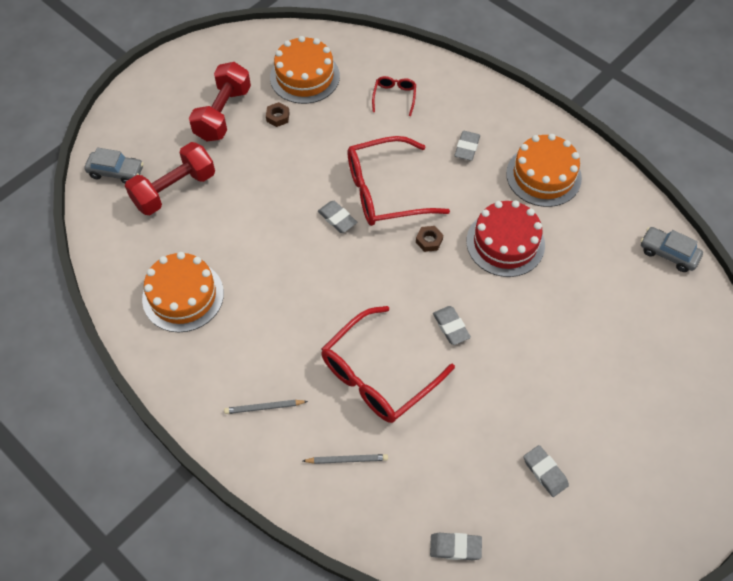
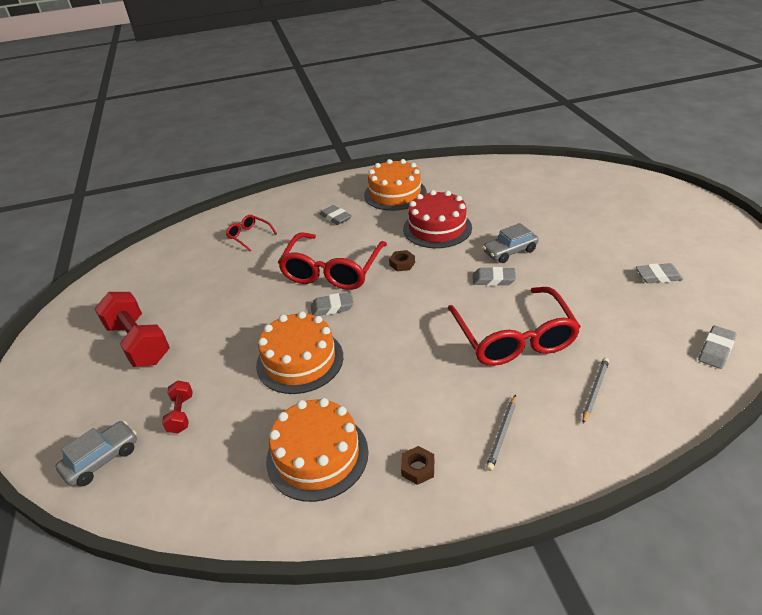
camera: 55 degrees left, 20 degrees down
red dumbbell [125,142,215,215] -> red dumbbell [162,381,193,434], size x0.50
brown nut [266,102,290,127] -> brown nut moved to [401,446,434,485]
orange cake [270,36,340,104] -> orange cake moved to [256,311,343,394]
grey car [641,227,703,272] -> grey car moved to [483,223,539,263]

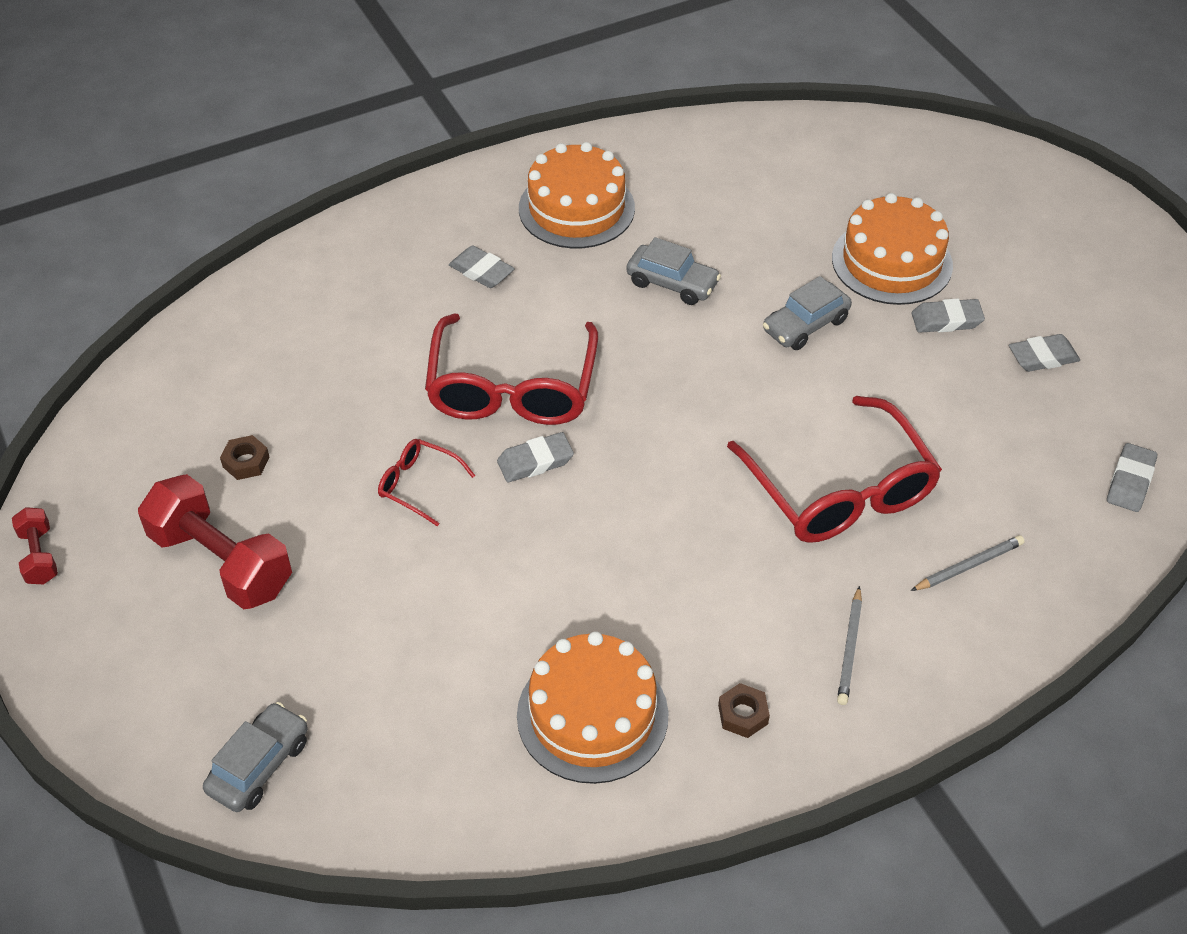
camera: 15 degrees left, 10 degrees up
red dumbbell [162,381,193,434] -> red dumbbell moved to [12,507,58,584]
red glasses [226,215,277,251] -> red glasses moved to [378,439,475,526]
orange cake [256,311,343,394] -> orange cake moved to [832,193,953,305]
brown nut [389,250,415,271] -> brown nut moved to [220,435,270,480]
red cake [403,190,472,248] -> grey car [626,237,721,305]
grey eraser [473,267,516,286] -> grey eraser moved to [911,299,985,333]
grey pencil [582,358,609,424] -> grey pencil turned 45 degrees clockwise [911,535,1025,591]

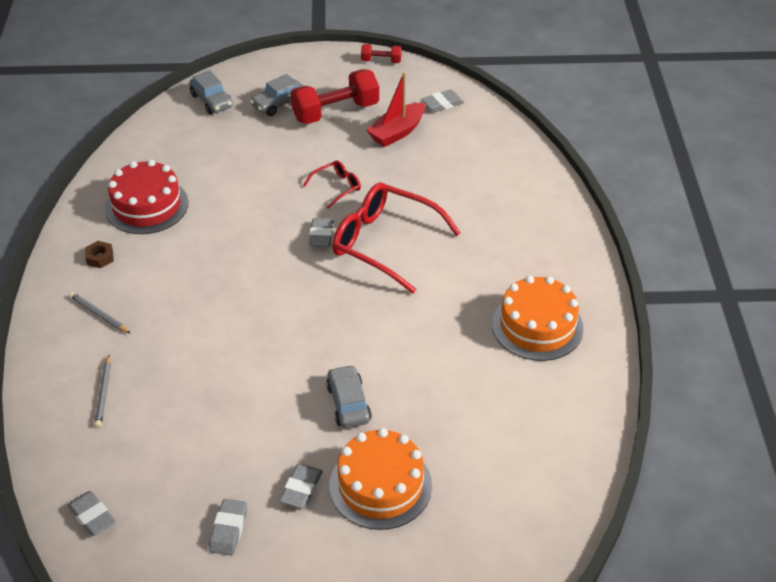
camera: 115 degrees right, 5 degrees down
brown nut [220,435,270,480] -> red boat [366,72,425,147]
grey eraser [449,246,515,288] -> grey eraser moved to [422,89,464,112]
orange cake [517,631,669,784] -> red cake [105,160,188,234]
grey car [626,237,721,305] -> grey car moved to [250,74,303,116]
red glasses [727,396,942,543] -> none

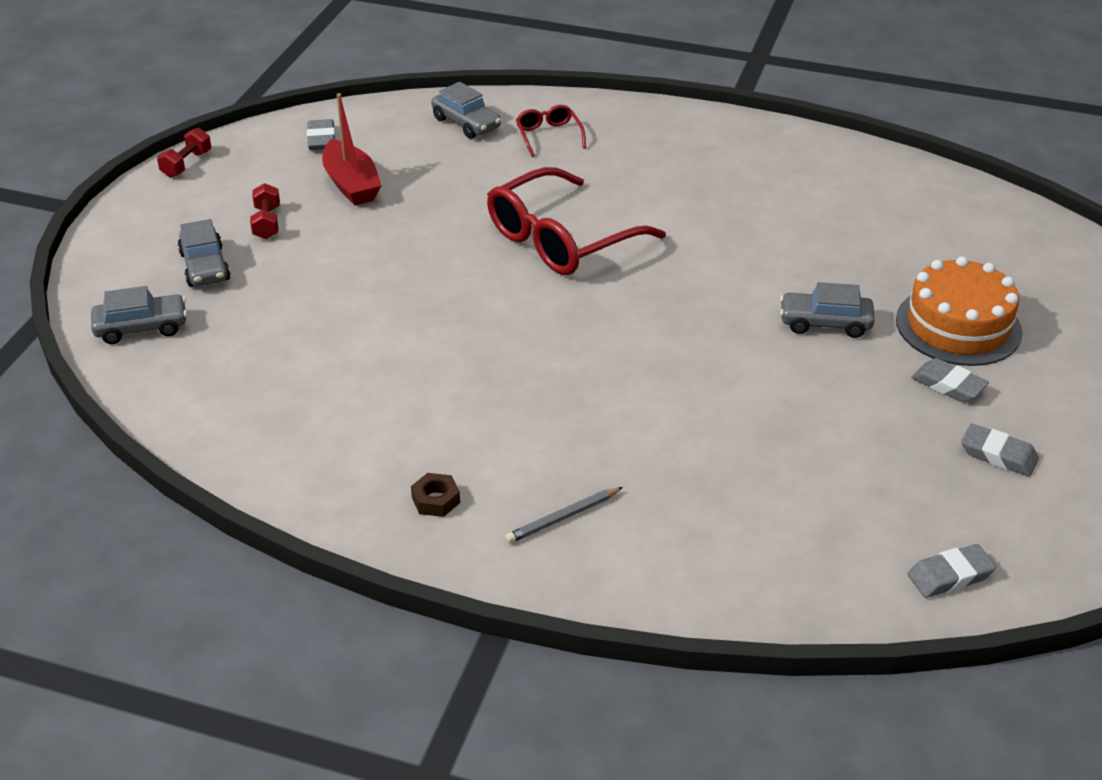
camera: 70 degrees left, 5 degrees down
grey pencil [95,355,111,428] -> none
red cake [105,160,188,234] -> none
red dumbbell [290,69,379,124] -> red dumbbell [250,183,280,239], size x0.50
red glasses [303,160,361,209] -> red glasses moved to [516,105,586,157]
grey eraser [309,218,334,247] -> none
orange cake [492,276,584,361] -> none
none -> grey car [431,82,501,139]

